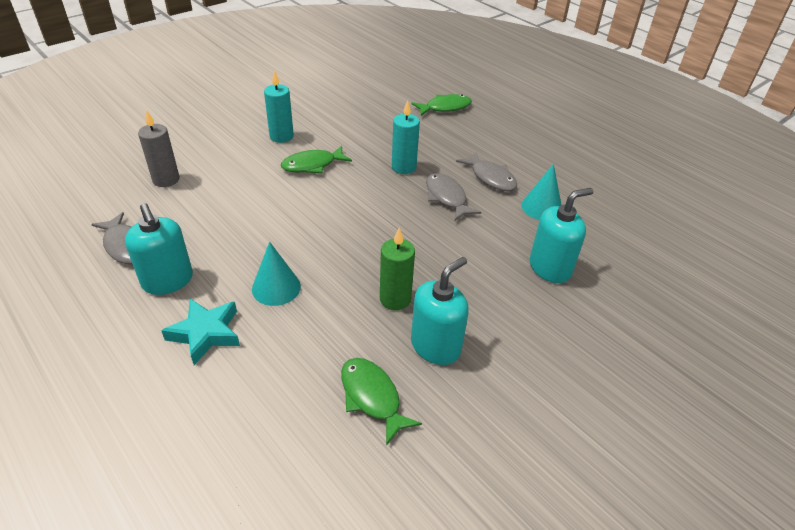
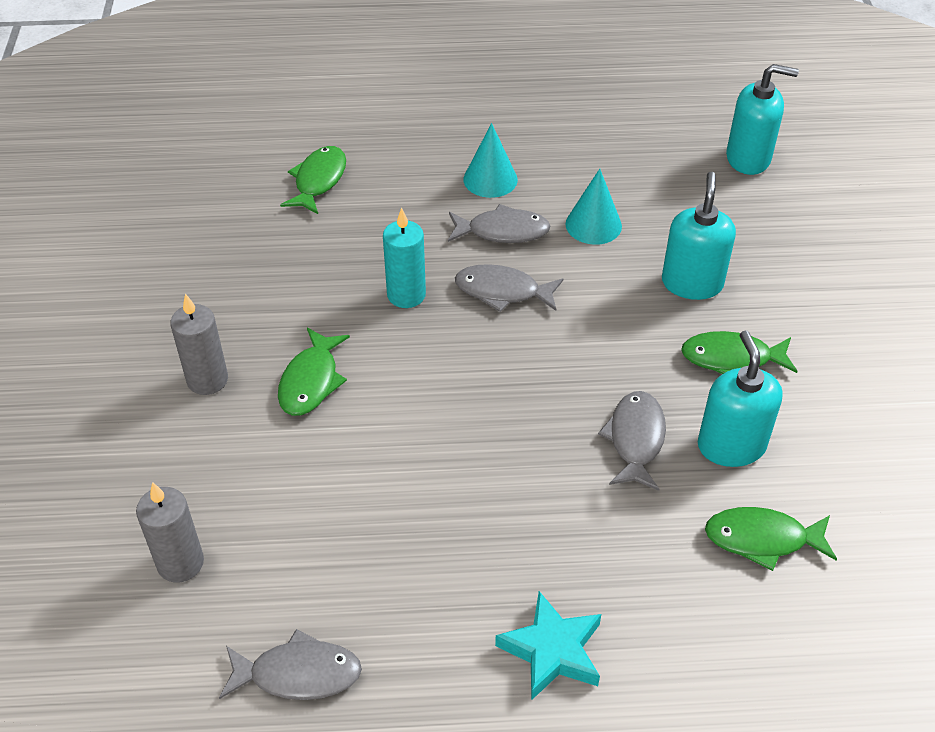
camera: 50 degrees left, 5 degrees up
turquoise soap dispenser [125,203,193,295] -> turquoise soap dispenser moved to [726,64,799,175]
turquoise cone [252,242,301,306] -> turquoise cone moved to [463,123,518,198]
turquoise candle [264,70,294,143] -> grey candle [170,293,228,395]
green candle [380,228,415,310] -> grey fish [598,391,666,491]
none -> green fish [681,331,798,374]

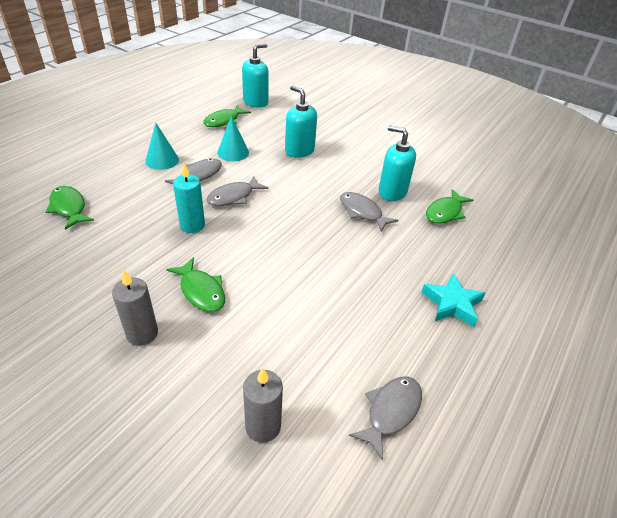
camera: 55 degrees left, 5 degrees down
green fish [681,331,798,374] -> green fish moved to [203,105,251,127]

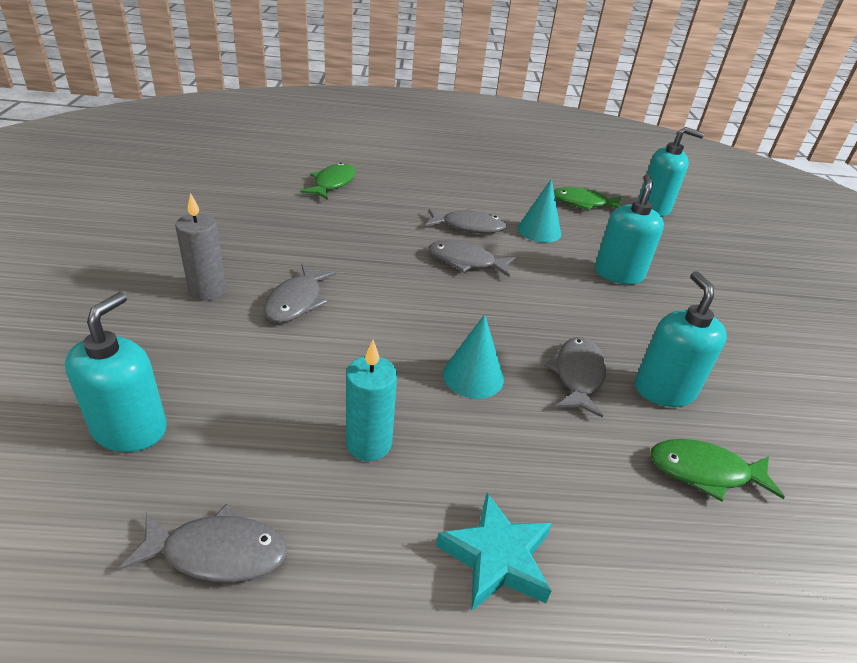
camera: 55 degrees right, 5 degrees down
turquoise cone [145,123,179,170] -> turquoise cone moved to [443,314,504,399]
green fish [166,257,225,312] -> grey fish [264,264,336,323]
turquoise candle [173,164,205,233] -> turquoise candle moved to [346,340,397,461]
grey candle [243,368,283,443] -> turquoise soap dispenser [65,292,167,452]

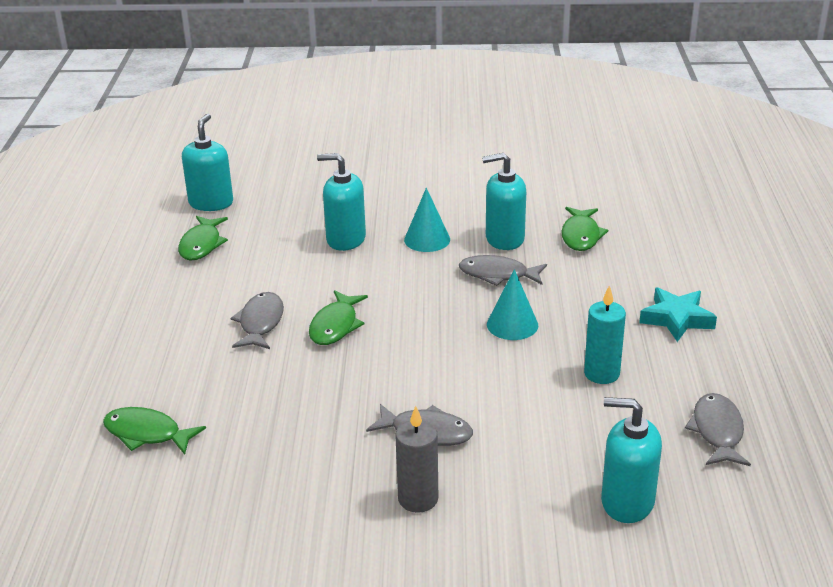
camera: 85 degrees left, 5 degrees down
grey fish [428,240,516,277] -> green fish [309,290,368,345]
turquoise cone [518,179,561,243] -> turquoise cone moved to [404,188,450,252]

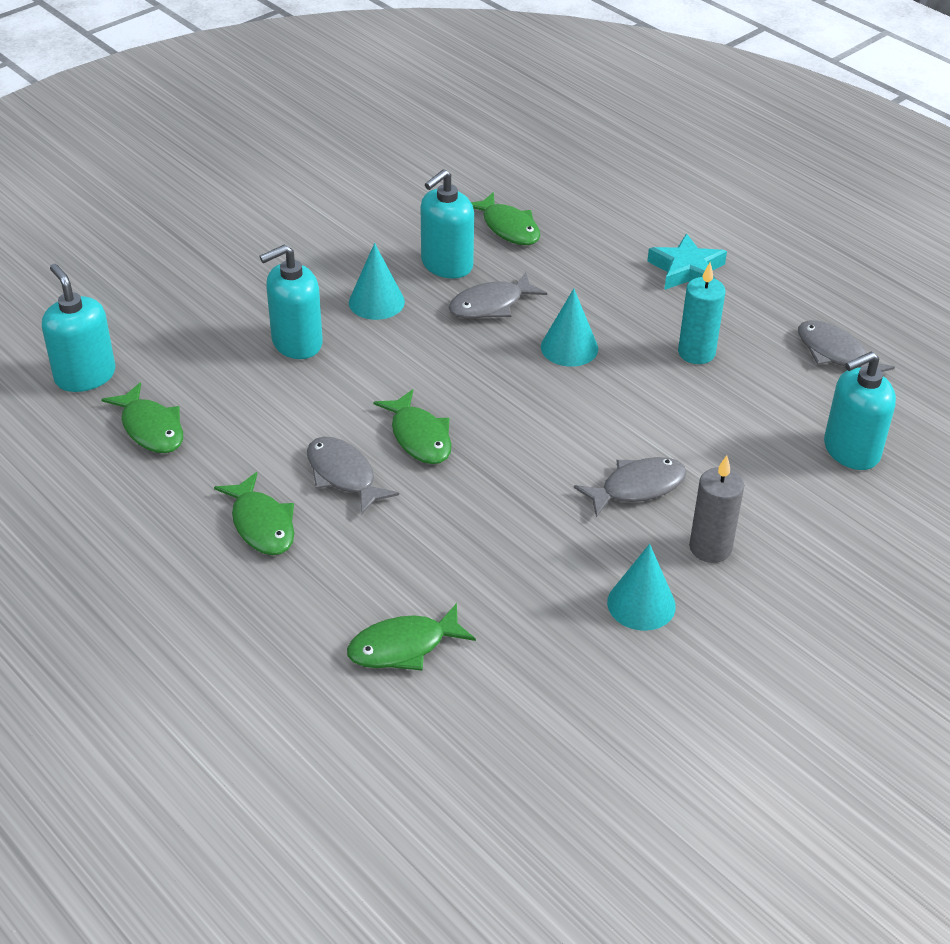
camera: 45 degrees left, 10 degrees up
none -> green fish [214,472,294,555]
none -> turquoise cone [607,544,676,631]

